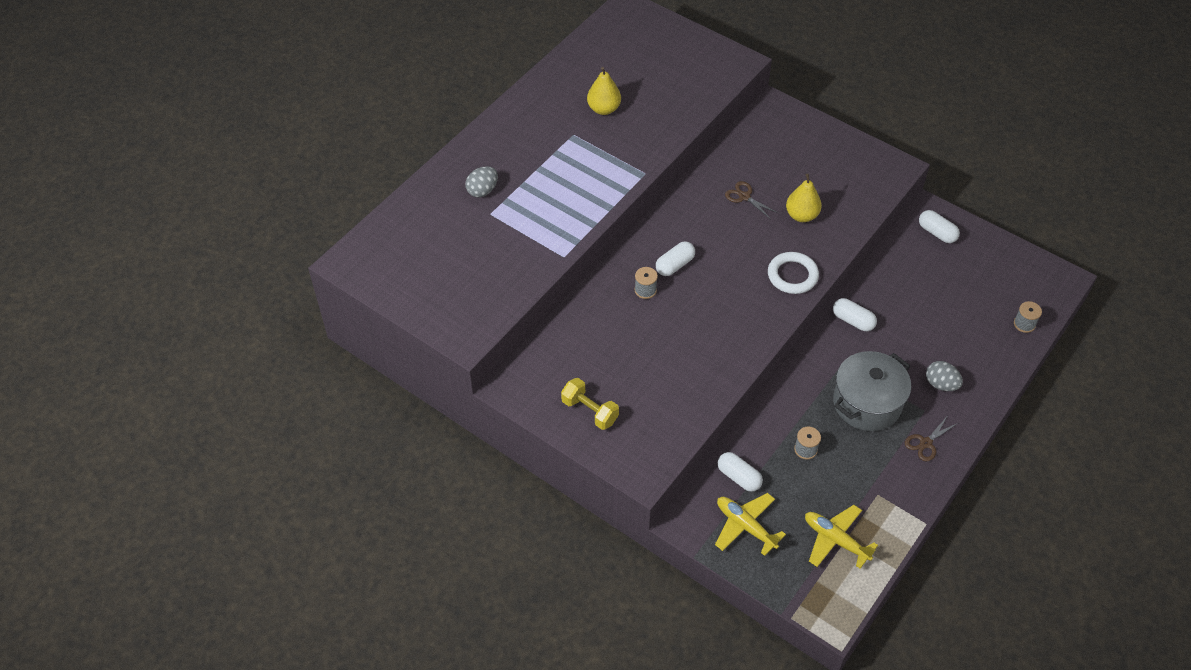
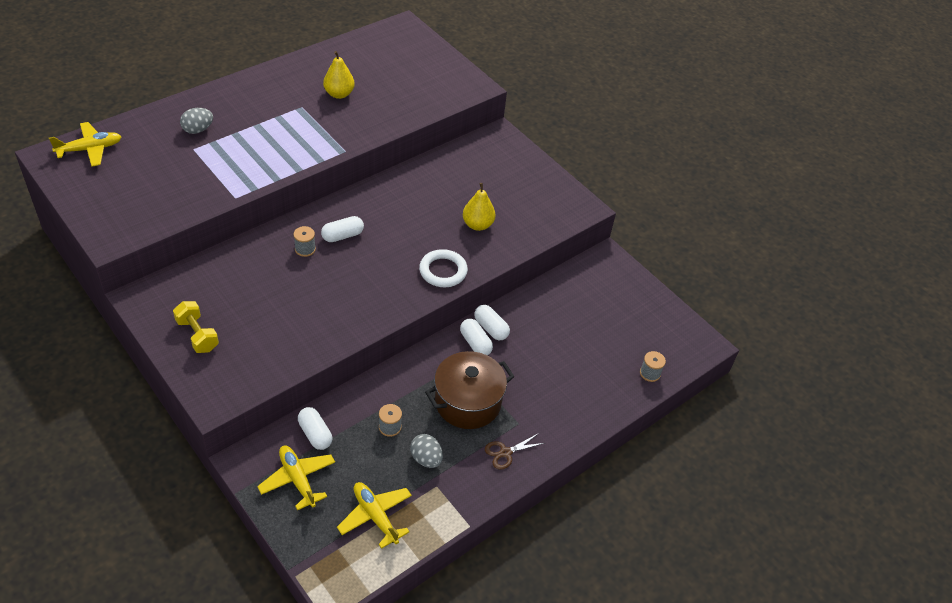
camera: 10 degrees right, 5 degrees down
brown scissors [725,181,778,219] -> none
grey pot [833,351,911,431] -> brown pot [425,351,515,429]
white capsule [919,210,960,243] -> white capsule moved to [460,319,493,355]
grey egg [926,361,963,391] -> grey egg moved to [410,434,443,468]
none -> yellow plane [49,122,121,167]

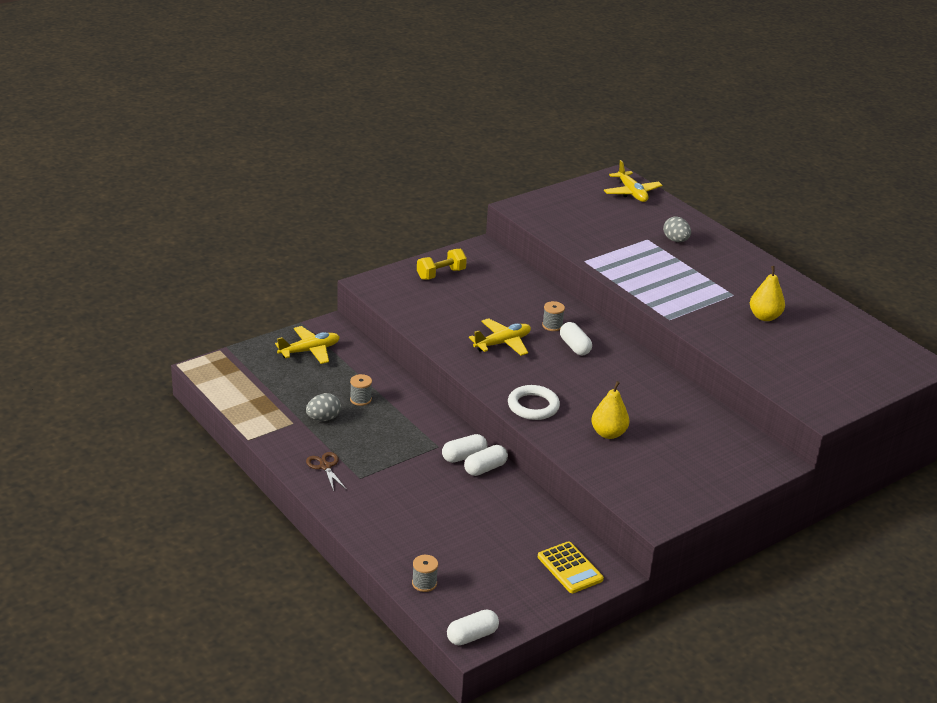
camera: 95 degrees right, 15 degrees down
white capsule [298,407,332,450] -> white capsule moved to [447,609,499,645]
yellow plane [337,482,412,549] -> yellow plane moved to [469,318,531,356]
brown pot [425,351,515,429] -> none
none -> yellow calculator [538,541,604,593]

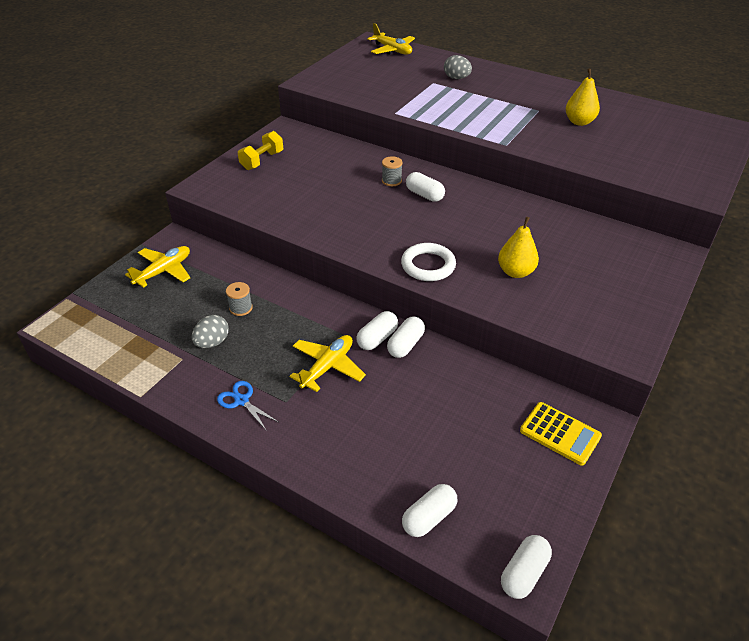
camera: 20 degrees left, 10 degrees up
brown scissors [306,452,347,491] -> blue scissors [217,381,278,431]
grey spool [412,555,438,592] -> white capsule [402,484,457,537]
yellow plane [469,318,531,356] -> yellow plane moved to [290,335,366,392]

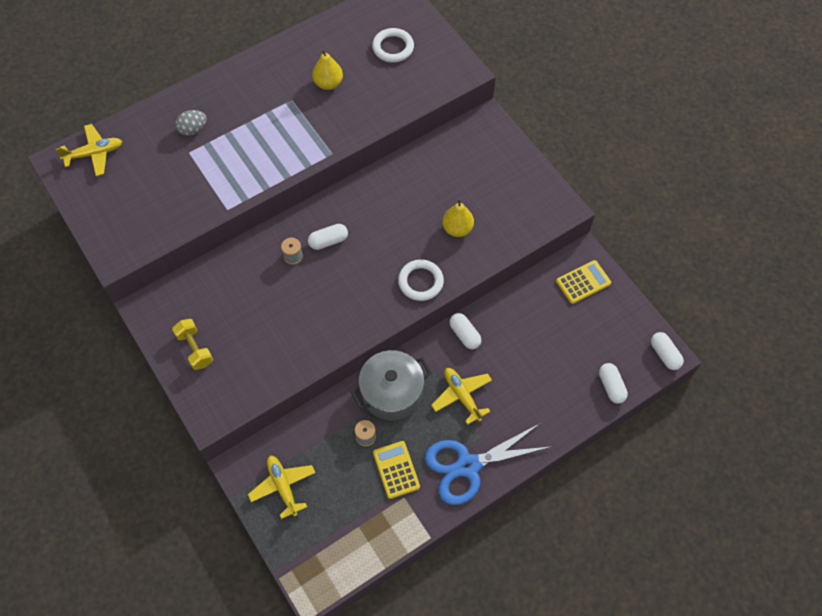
camera: 65 degrees left, 20 degrees up
grey egg [192,315,229,348] -> yellow calculator [373,441,420,499]
blue scissors [217,381,278,431] -> blue scissors [425,424,550,505], size x2.28
white capsule [356,311,398,350] -> none
none -> grey pot [351,350,432,420]
none -> white ring [372,28,414,63]

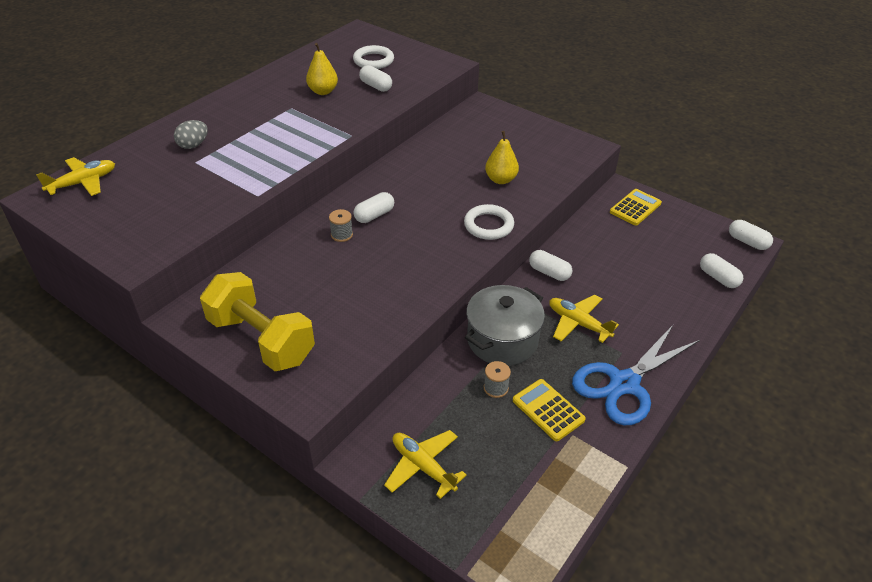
camera: 20 degrees left, 20 degrees down
yellow dumbbell [172,319,213,370] -> yellow dumbbell [200,272,315,371], size x1.86
none -> white capsule [359,65,392,92]

